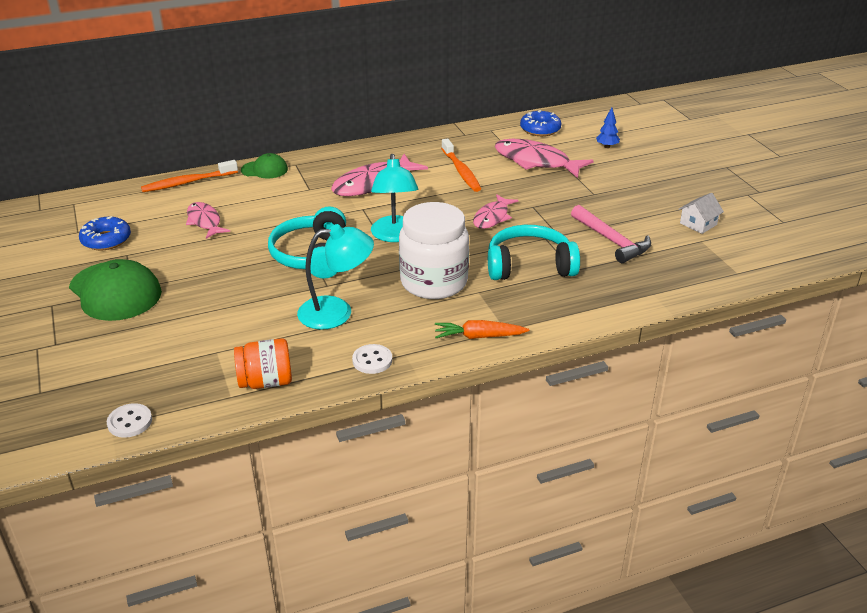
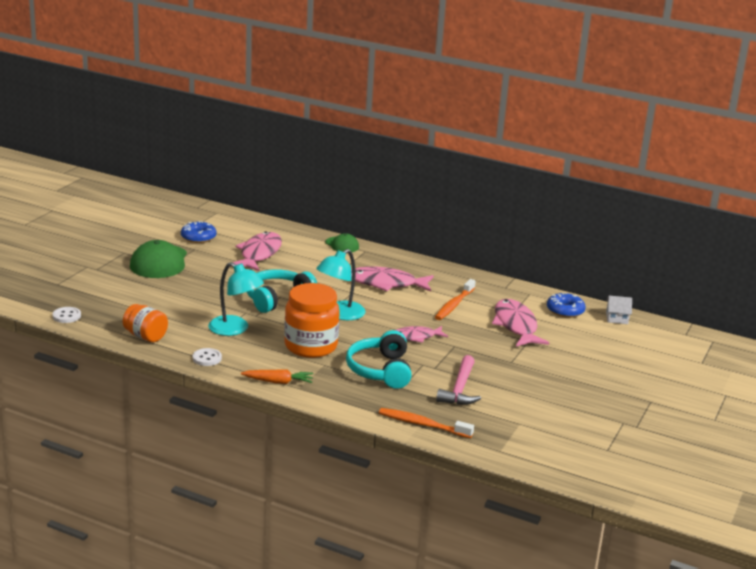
camera: 45 degrees right, 10 degrees down
orange toothbrush [141,160,238,192] -> orange toothbrush moved to [379,408,474,438]
pink fish [186,202,230,239] -> pink fish [232,231,282,271], size x1.63
white jar [399,202,469,299] -> orange jar [284,283,340,358]
orange carrot [435,320,529,339] -> orange carrot turned 135 degrees clockwise [241,369,313,384]
turquoise headphones [488,225,580,280] -> turquoise headphones turned 135 degrees counterclockwise [346,330,412,389]
blue tree [596,107,620,148] -> none
white house [679,193,724,234] -> white house moved to [606,296,632,324]

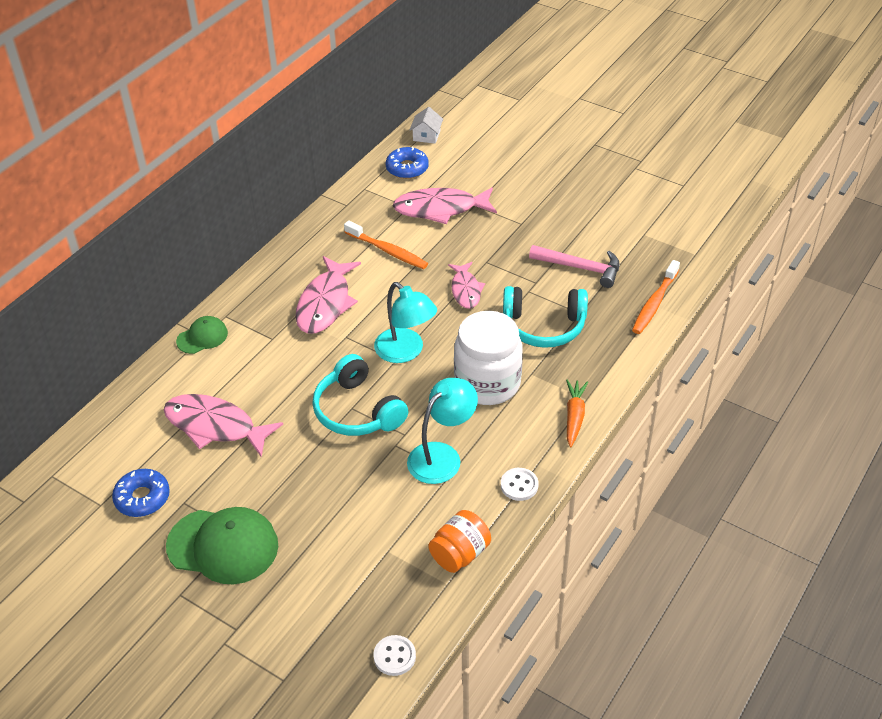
camera: 80 degrees left, 20 degrees up
orange jar [284,283,340,358] -> white jar [454,311,523,405]

